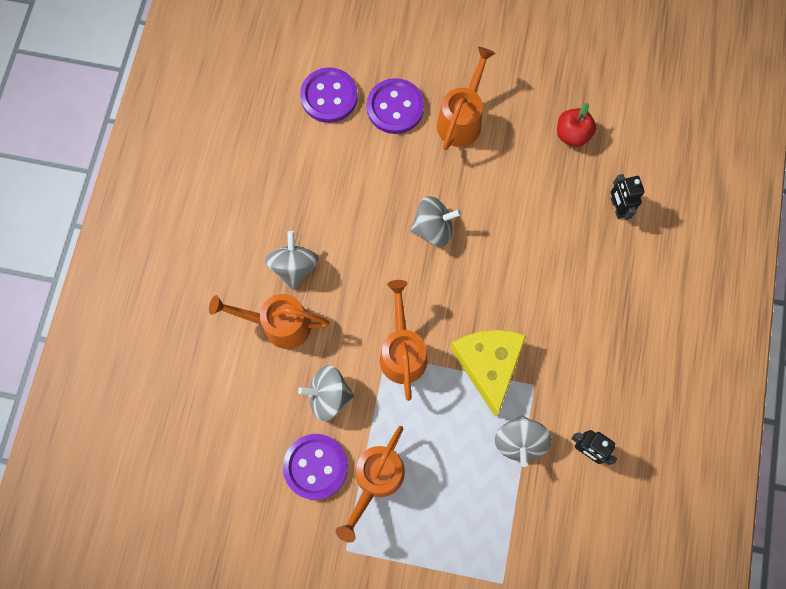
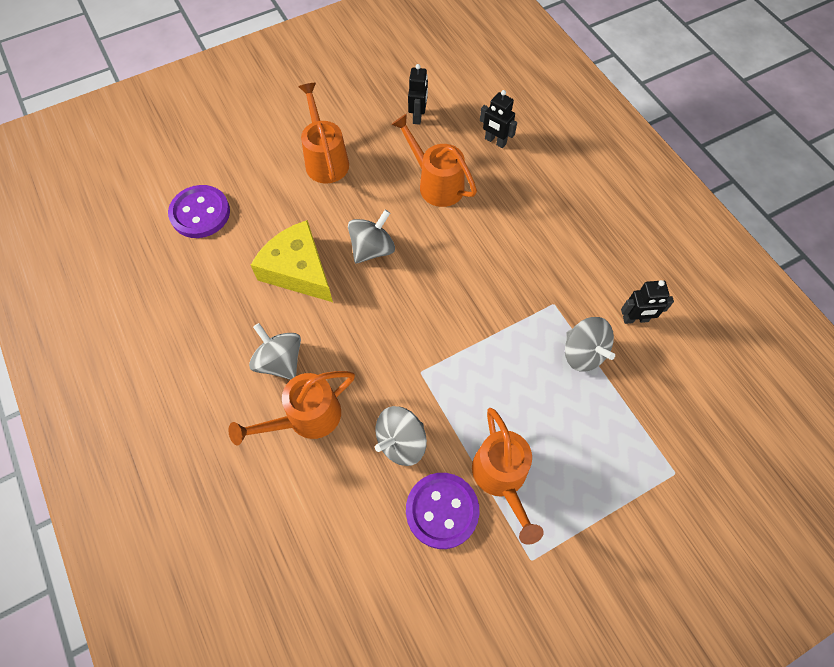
camera: 40 degrees left, 10 degrees down
purple button [367,78,424,134] -> none
orange watering can [380,280,427,401] -> orange watering can moved to [391,114,477,207]
yellow cheese [450,330,527,417] -> yellow cheese moved to [251,220,333,302]
red apple [557,103,596,147] -> black robot [408,64,428,125]

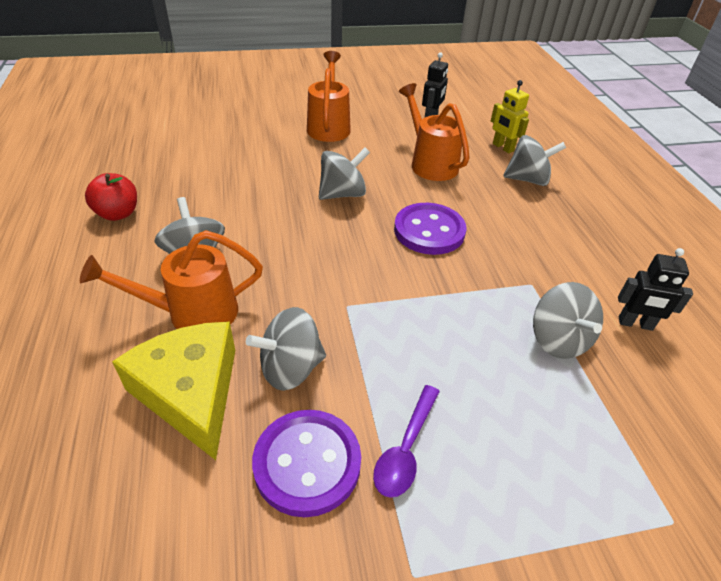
camera: 15 degrees right, 20 degrees down
purple button [168,185,230,238] -> purple button moved to [394,203,466,255]
yellow cheese [251,220,333,302] -> yellow cheese moved to [112,322,235,460]
orange watering can [472,408,544,545] -> purple spoon [373,385,440,498]
black robot [480,90,517,148] -> yellow robot [491,80,529,153]
none -> red apple [85,173,137,221]
none -> grey spinning top [503,135,566,186]

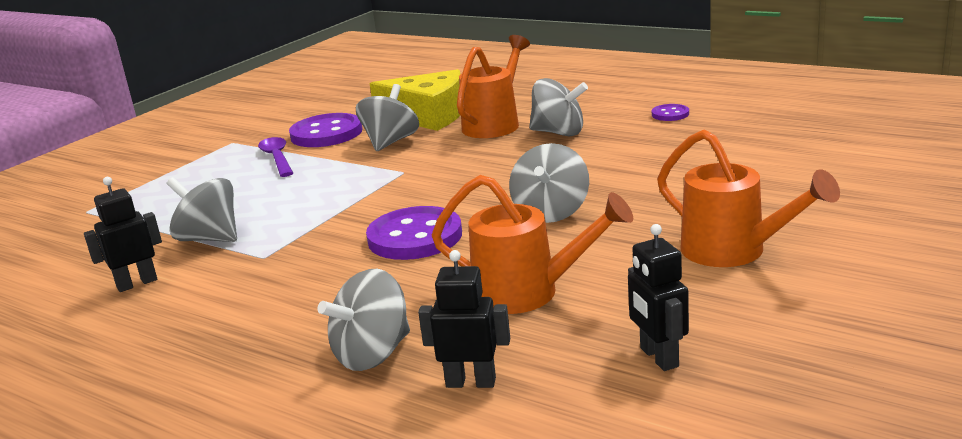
camera: 140 degrees right, 20 degrees down
red apple [85,173,137,221] -> purple button [652,104,689,121]
yellow robot [491,80,529,153] -> black robot [418,250,510,388]

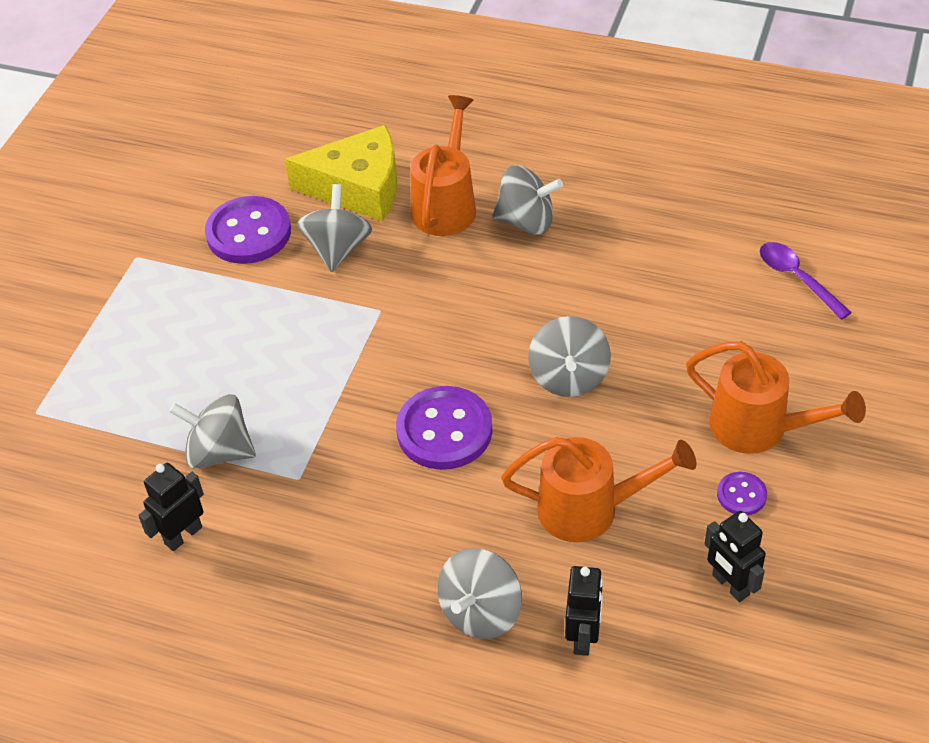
camera: 15 degrees left, 25 degrees up
purple spoon [258,137,293,177] -> purple spoon moved to [760,242,852,320]
black robot [418,250,510,388] -> black robot turned 105 degrees clockwise [565,566,603,656]
purple button [652,104,689,121] -> purple button moved to [717,472,767,515]

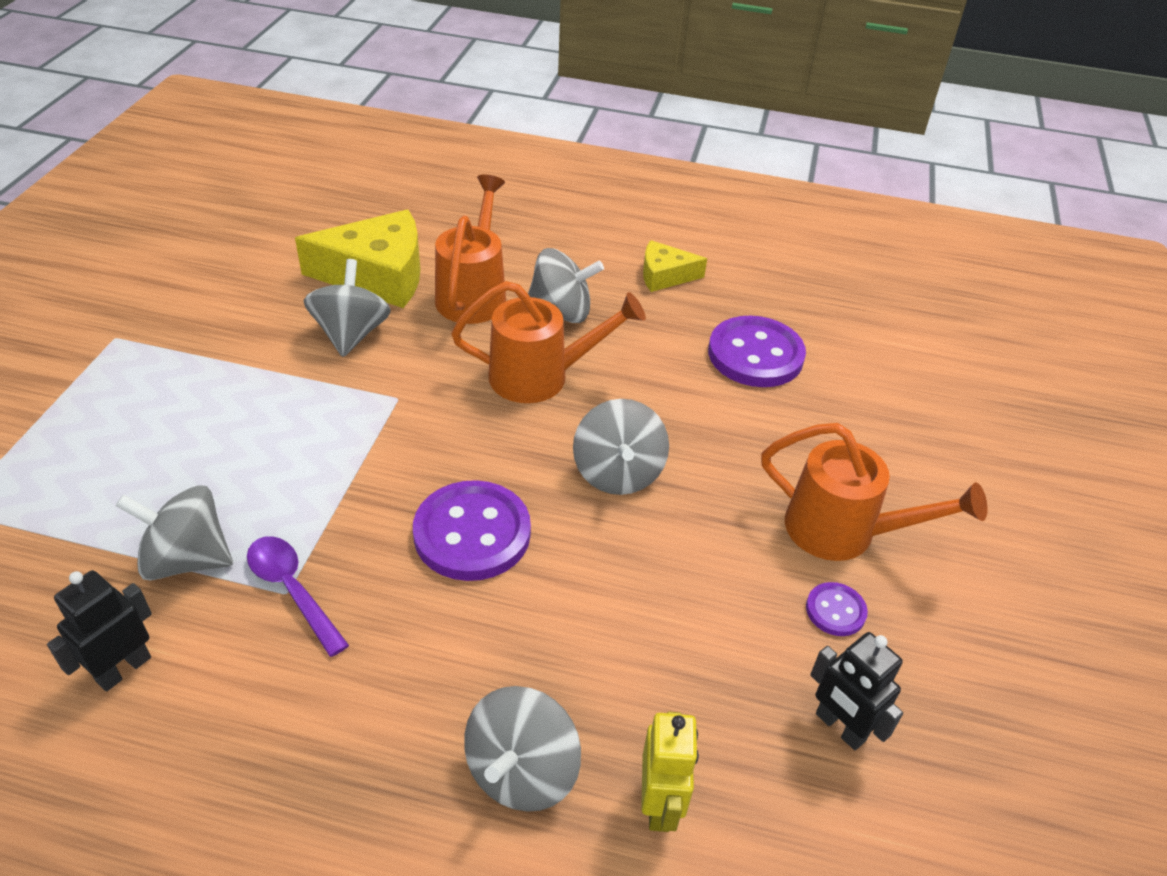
camera: 10 degrees left, 5 degrees down
purple button [205,196,291,264] -> purple button moved to [708,316,806,387]
orange watering can [501,437,696,542] -> orange watering can moved to [451,281,646,403]
black robot [565,566,603,656] -> yellow robot [641,712,699,832]
purple spoon [760,242,852,320] -> purple spoon moved to [247,536,349,657]
none -> yellow cheese [643,240,707,292]

